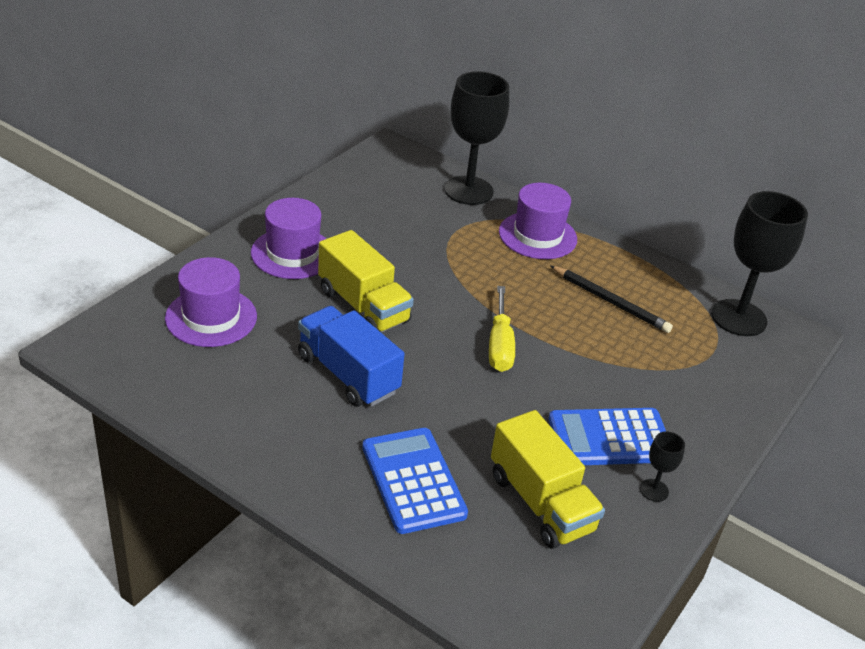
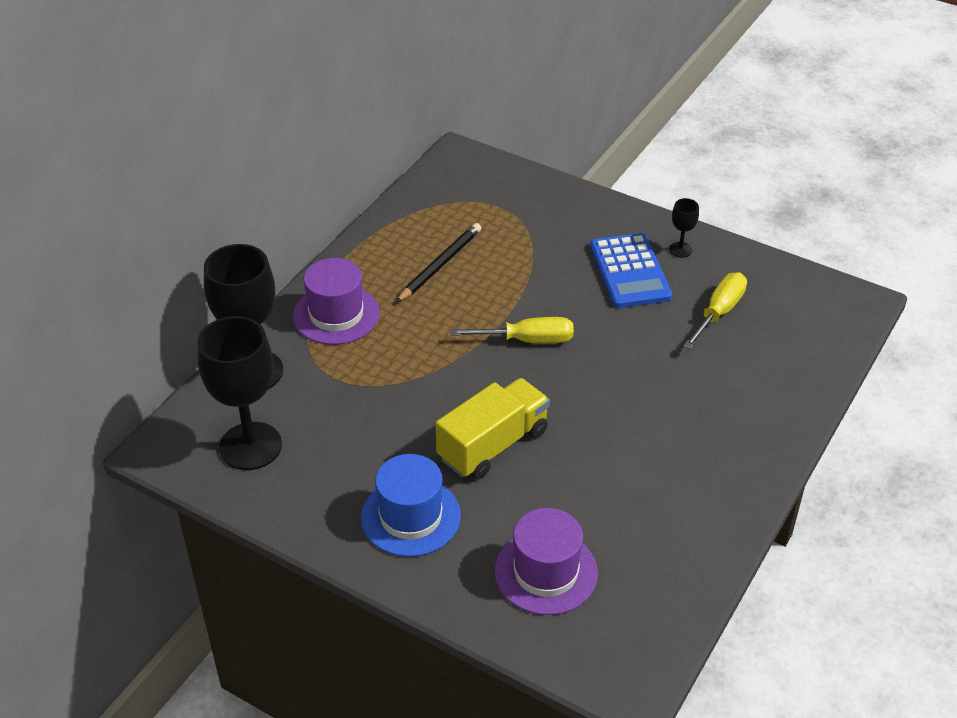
camera: 90 degrees left, 5 degrees up
purple hat [251,198,327,279] -> blue hat [361,454,461,557]
blue truck [298,306,405,407] -> none
blue calculator [362,428,468,534] -> none
yellow truck [491,410,605,549] -> yellow screwdriver [683,272,747,349]
black goblet [711,191,808,336] -> black goblet moved to [197,316,282,470]

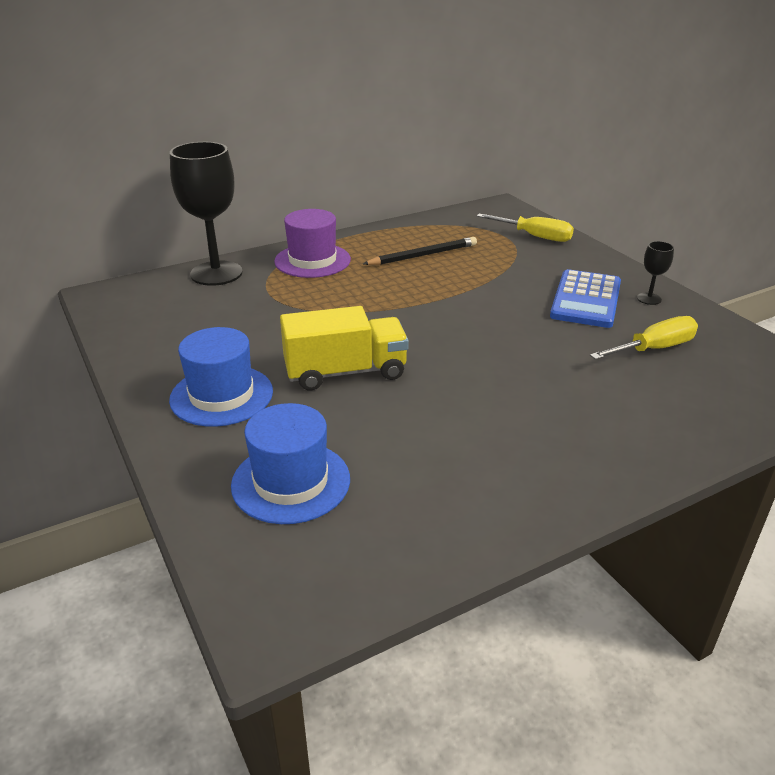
camera: 30 degrees right, 10 degrees down
black goblet [197,316,282,470] -> none
yellow screwdriver [451,317,574,343] -> yellow screwdriver moved to [477,214,574,242]
purple hat [494,508,598,615] -> blue hat [231,403,350,524]

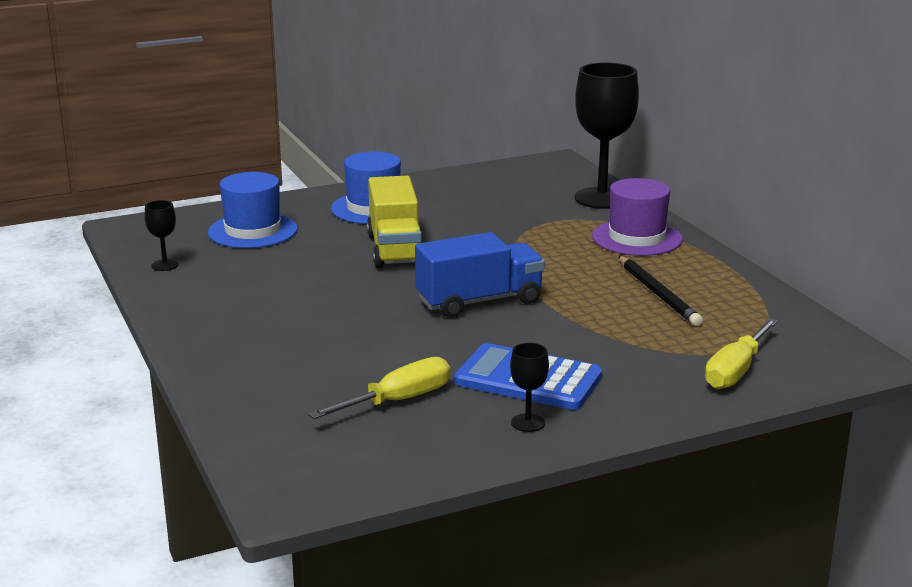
camera: 95 degrees right, 10 degrees down
yellow screwdriver [590,316,698,360] -> yellow screwdriver turned 105 degrees counterclockwise [308,357,450,419]
none -> black goblet [145,200,179,271]
none -> blue truck [415,232,545,318]

